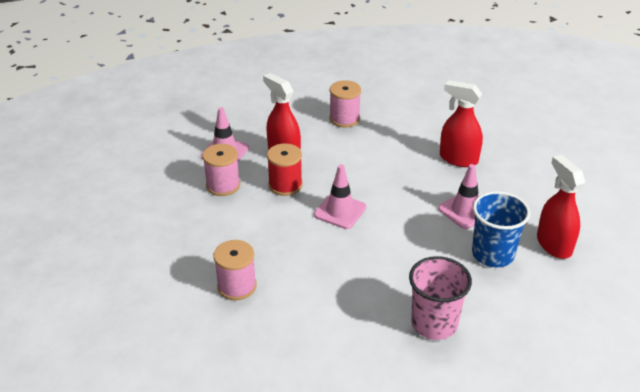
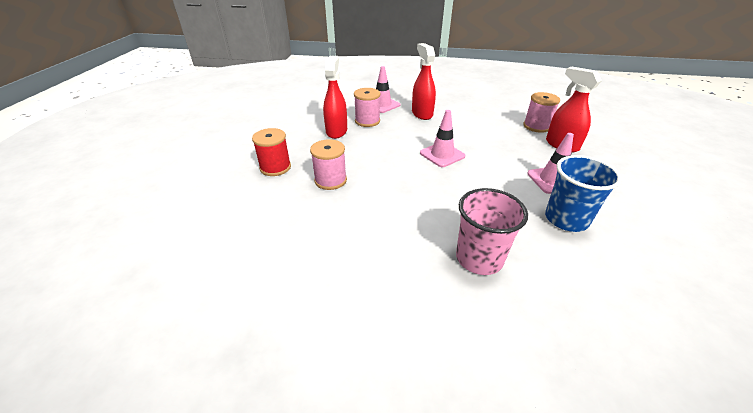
camera: 25 degrees right, 0 degrees up
red spool [267,143,303,196] -> red spool moved to [252,128,291,176]
pink spool [329,80,361,128] -> pink spool moved to [523,92,560,133]
red spray bottle [537,155,585,259] -> red spray bottle moved to [323,56,347,139]

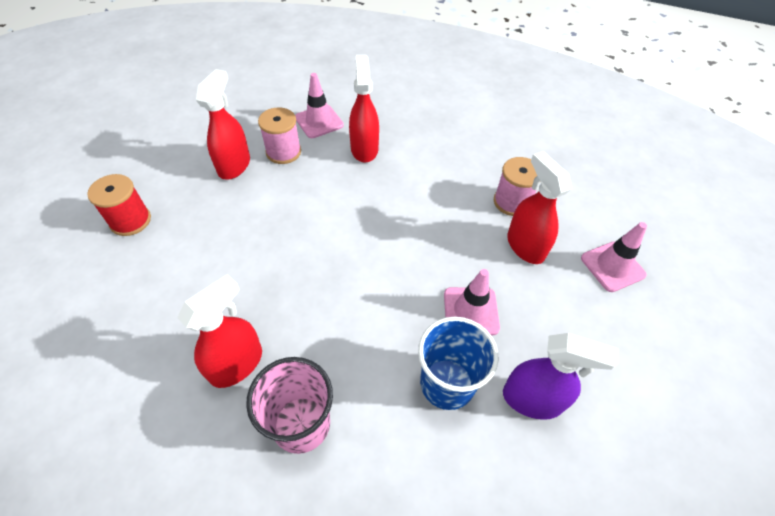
camera: 10 degrees right, 15 degrees up
pink spool [310,139,347,190] -> none
pink traffic cone [420,110,465,167] -> pink traffic cone moved to [581,222,647,292]
none -> red spray bottle [177,274,262,388]
none -> purple spray bottle [503,333,618,420]

